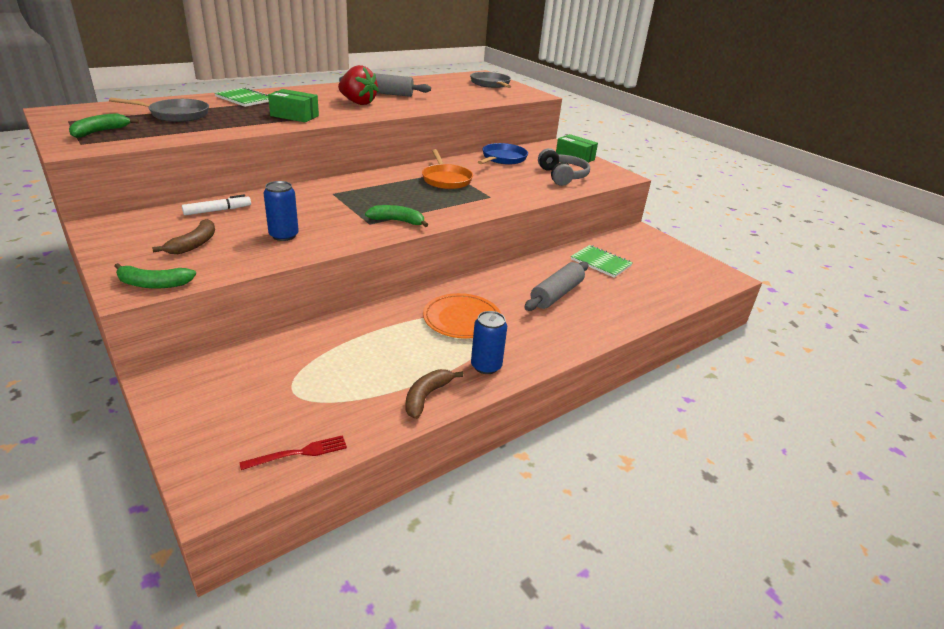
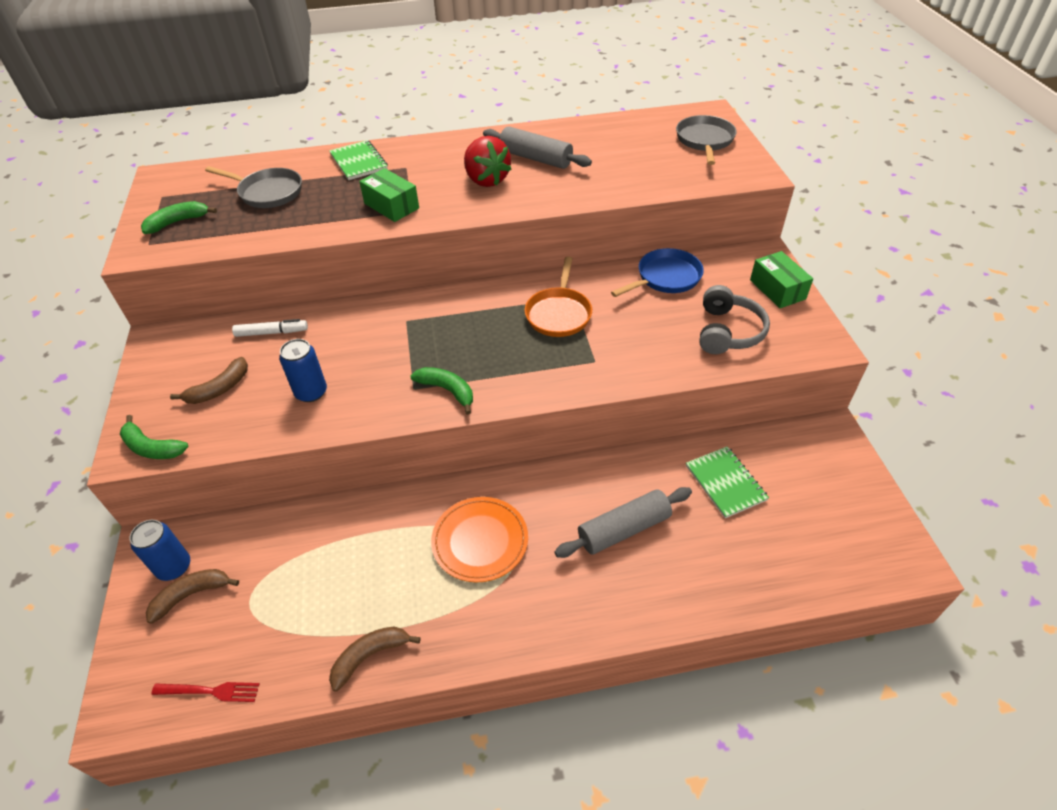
camera: 30 degrees right, 15 degrees up
blue can [471,311,507,374] -> blue can moved to [130,520,190,581]
none -> brown banana [146,569,239,624]

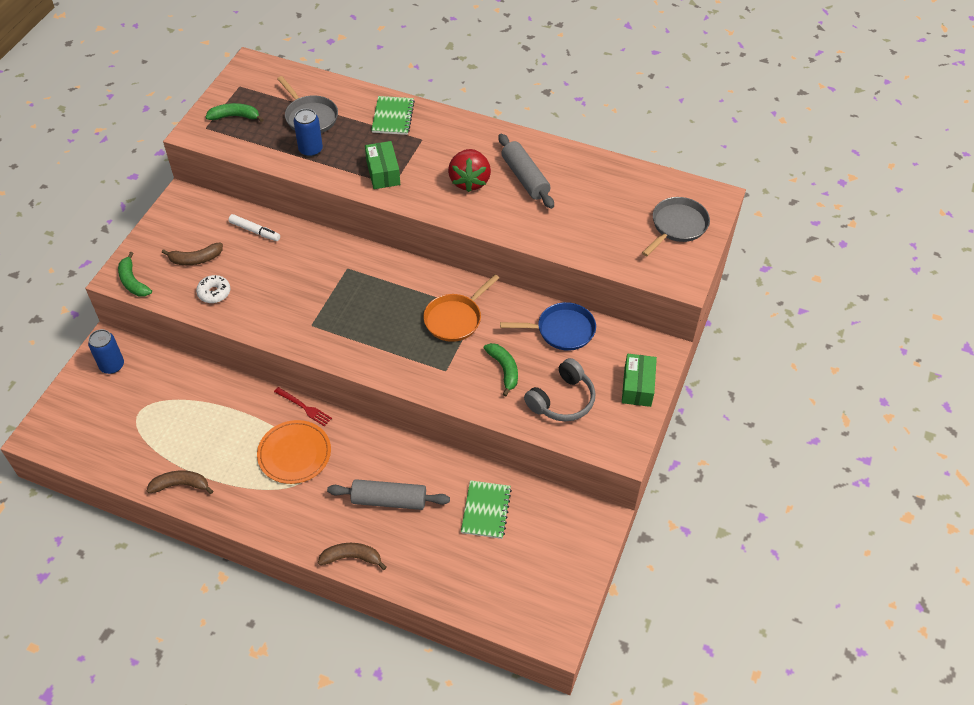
camera: 30 degrees right, 5 degrees up
brown banana [146,569,239,624] -> brown banana moved to [318,543,387,570]
red fork [151,682,259,702] -> red fork moved to [274,387,332,427]
blue can [279,339,327,402] -> blue can moved to [294,109,323,157]
green banana [410,367,473,415] -> green banana moved to [484,343,518,397]
none -> white donut [196,275,230,303]

